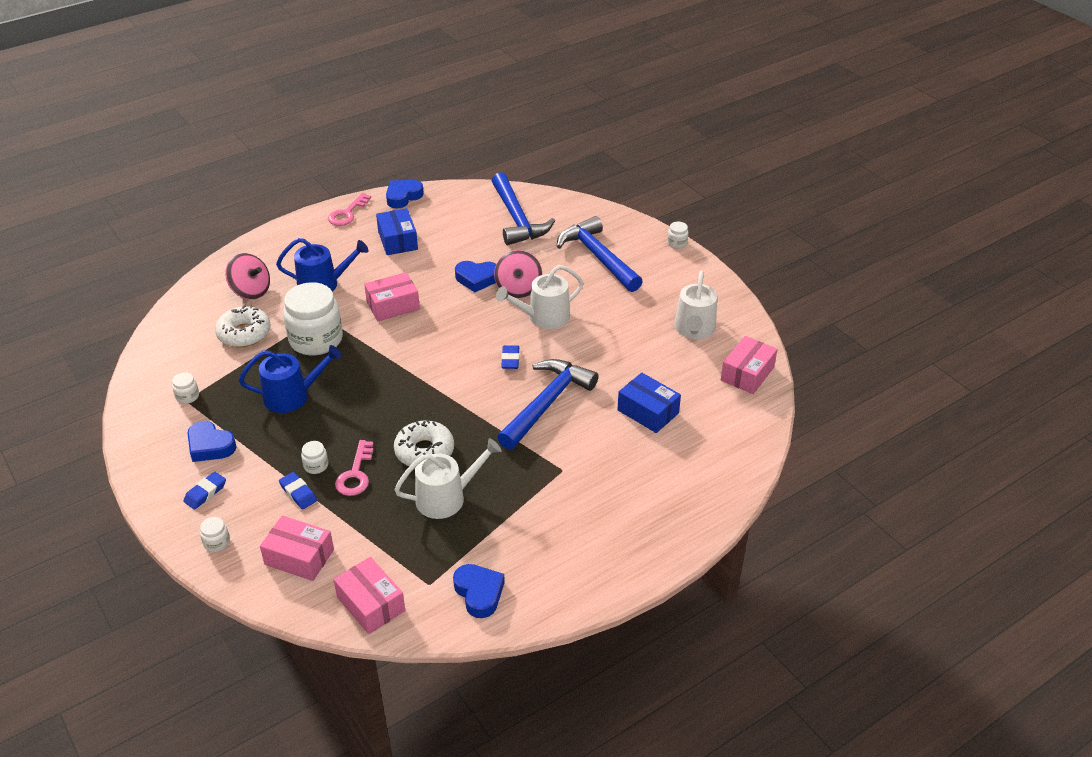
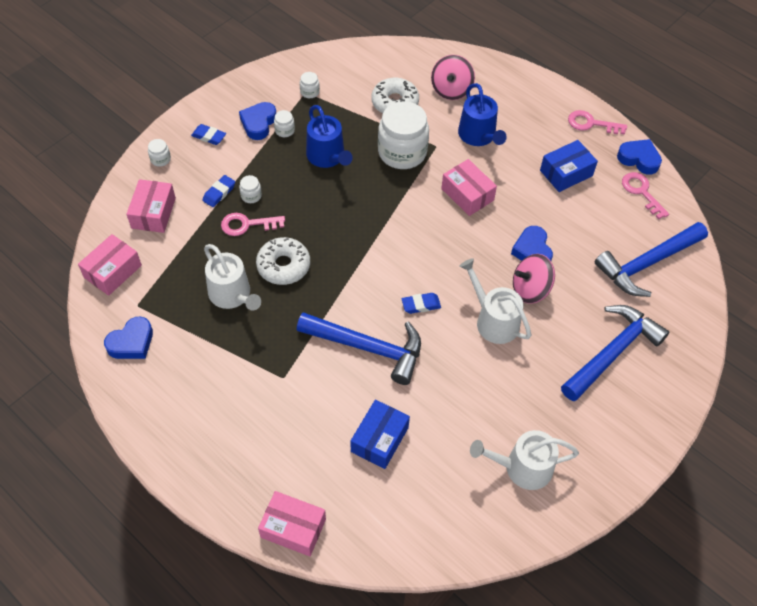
camera: 75 degrees right, 15 degrees up
white jar [667,222,688,249] -> white jar moved to [274,110,295,137]
pink box [721,336,778,394] -> pink box moved to [258,491,326,556]
none -> pink key [622,172,669,219]

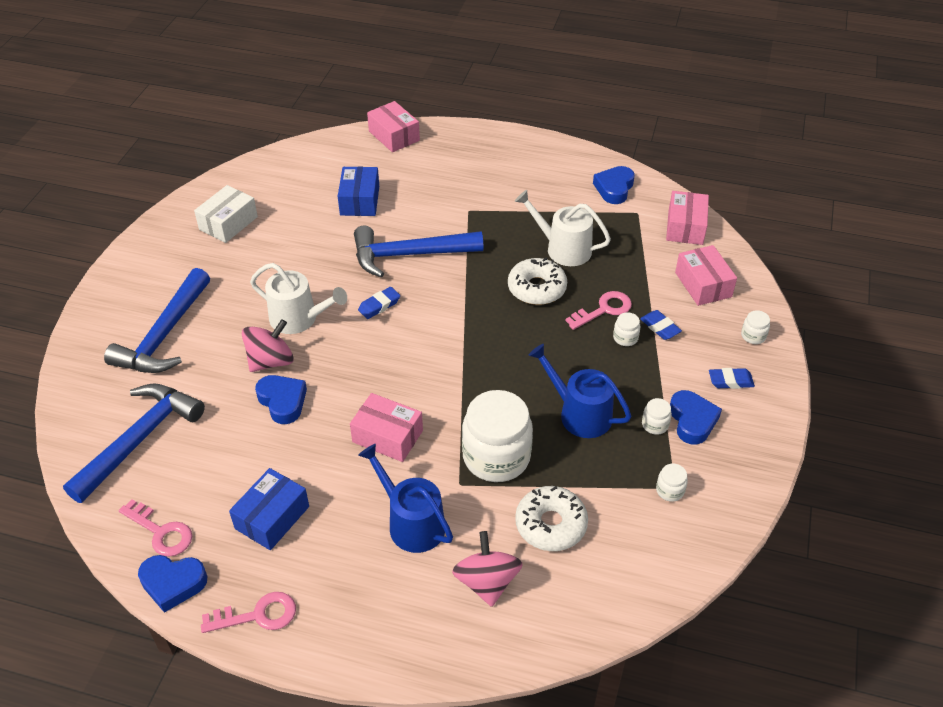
camera: 155 degrees right, 10 degrees down
blue eraser [202,175,235,207] -> blue eraser turned 45 degrees counterclockwise [640,310,682,340]
pink box [258,491,326,556] -> pink box turned 60 degrees clockwise [367,101,420,152]
white watering can [470,430,579,490] -> white box [194,185,258,243]

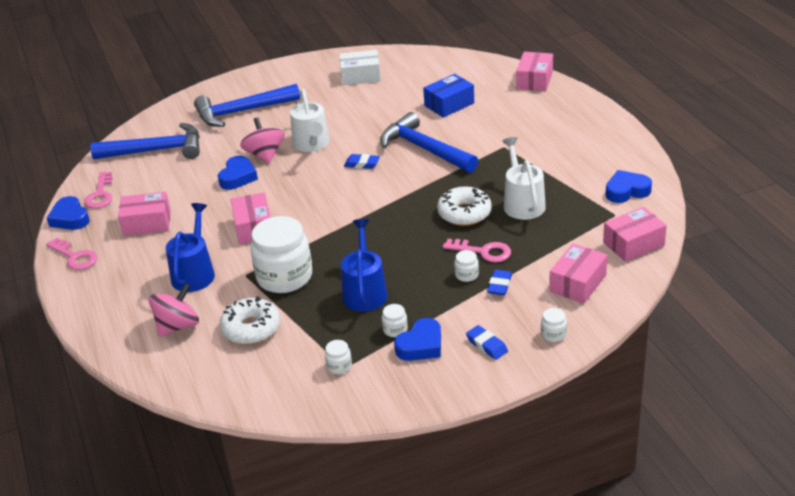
camera: 55 degrees right, 10 degrees down
blue box [229,468,309,550] -> pink box [118,192,171,236]
pink spinning top [242,319,294,372] -> pink spinning top turned 120 degrees counterclockwise [240,117,285,164]

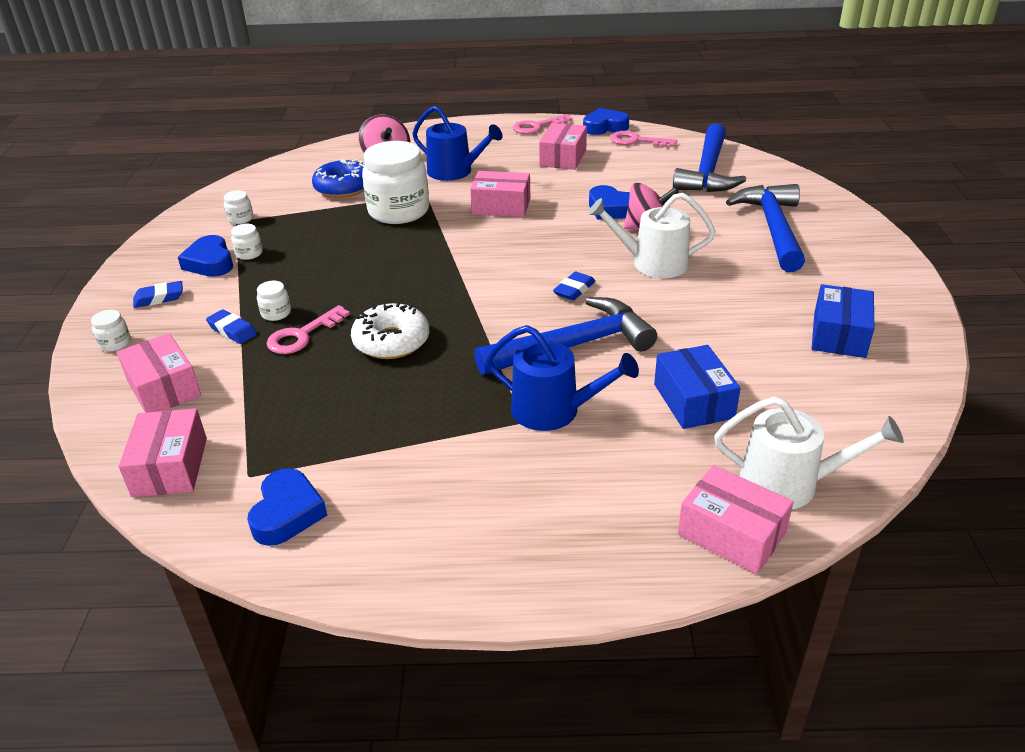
camera: 110 degrees right, 0 degrees up
white donut [219,296,280,344] -> blue donut [312,159,364,198]
white box [339,50,381,85] -> blue box [812,284,874,358]
blue watering can [341,219,388,312] -> blue watering can moved to [486,325,639,431]
white watering can [502,137,546,220] -> white watering can moved to [714,397,904,509]

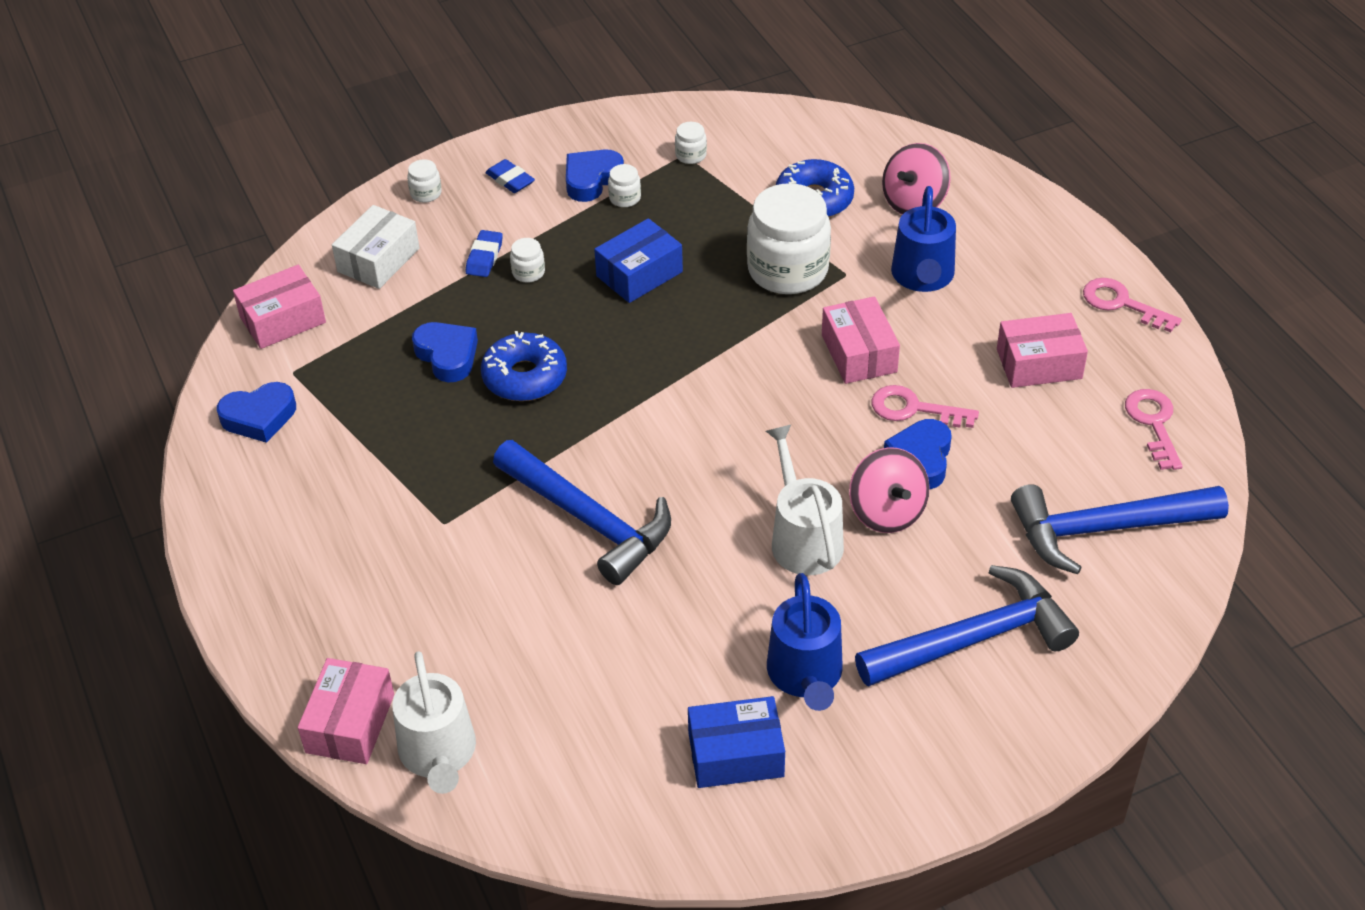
camera: 65 degrees right, 10 degrees up
pink box [117,333,201,413] -> white box [332,205,419,289]
pink key [267,305,350,354] -> pink key moved to [871,385,979,428]
white donut [351,302,429,359] -> blue donut [481,331,567,401]
blue watering can [486,325,639,431] -> blue watering can moved to [767,573,843,711]
blue eraser [553,272,595,300] -> none
blue heart [583,108,630,135] -> blue heart moved to [412,322,478,382]
blue box [654,345,741,429] -> blue box moved to [594,218,683,303]

